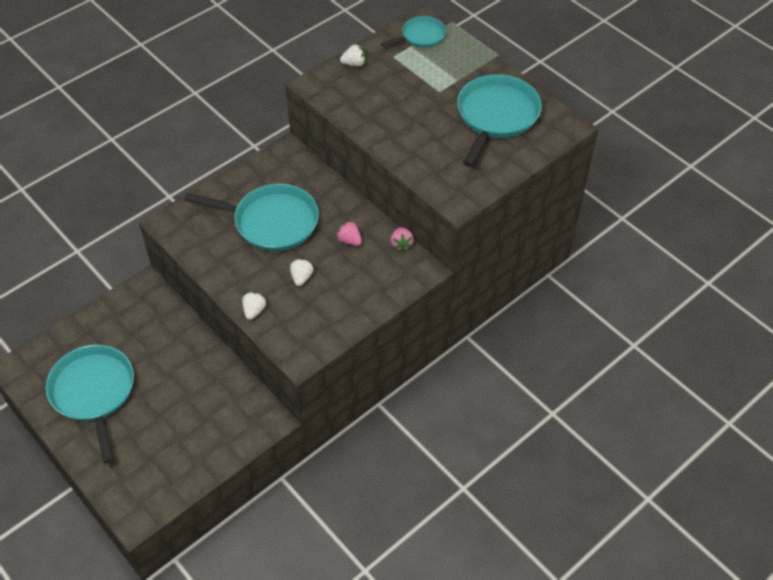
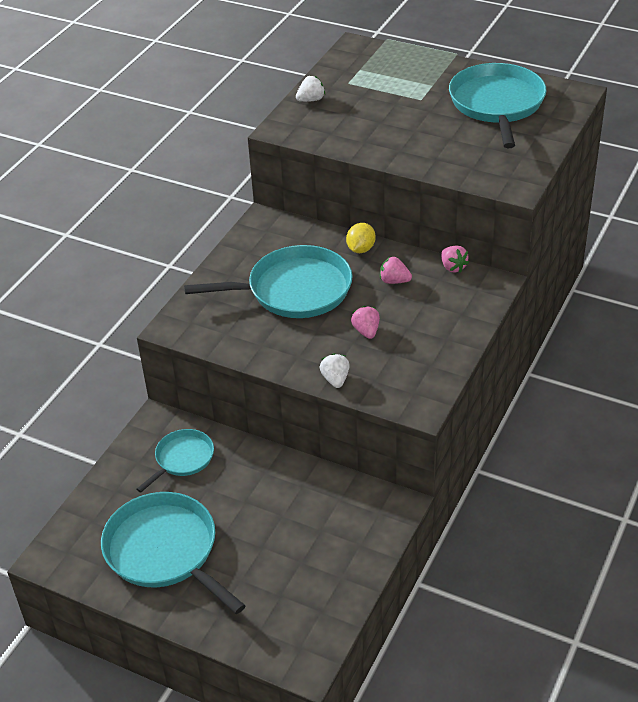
camera: 20 degrees left, 10 degrees down
white strawberry [290,259,313,286] -> pink strawberry [351,306,380,339]
turquoise pan [381,16,446,48] -> turquoise pan moved to [137,429,214,493]
none -> yellow lemon [346,223,376,253]

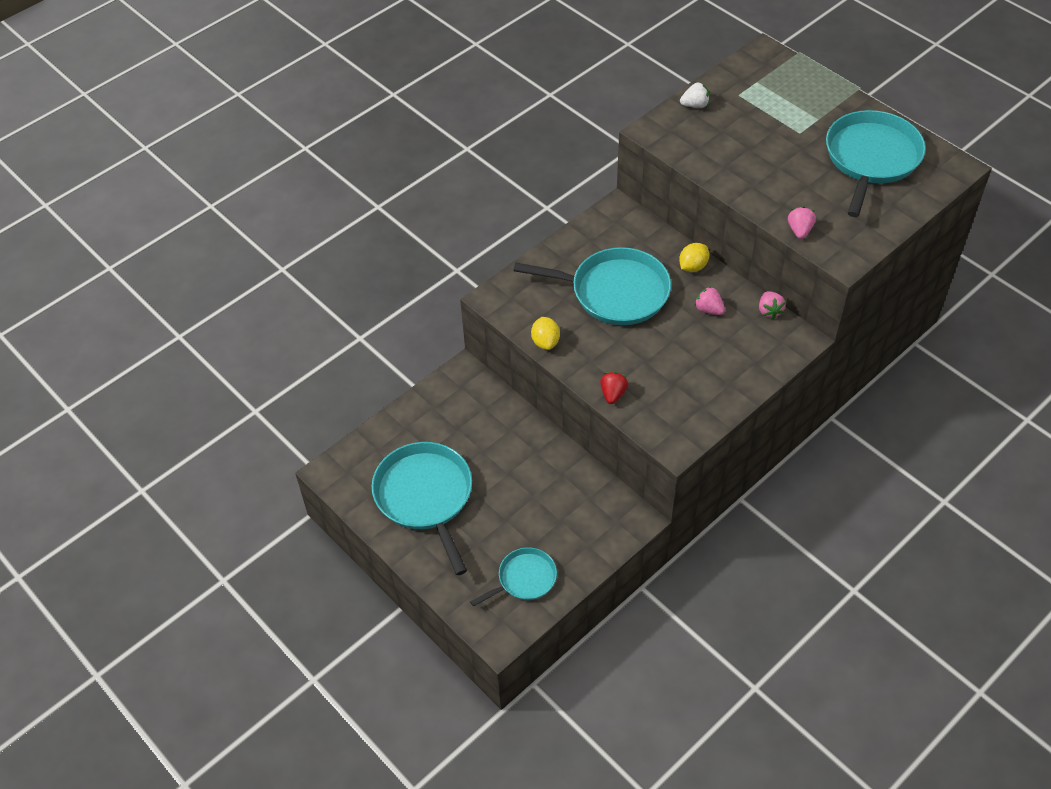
camera: 20 degrees right, 10 degrees up
turquoise pan [137,429,214,493] -> turquoise pan moved to [470,547,557,607]
white strawberry [320,353,350,388] -> red strawberry [600,372,628,404]
pink strawberry [351,306,380,339] -> pink strawberry moved to [788,206,816,239]
none -> yellow lemon [531,317,560,350]

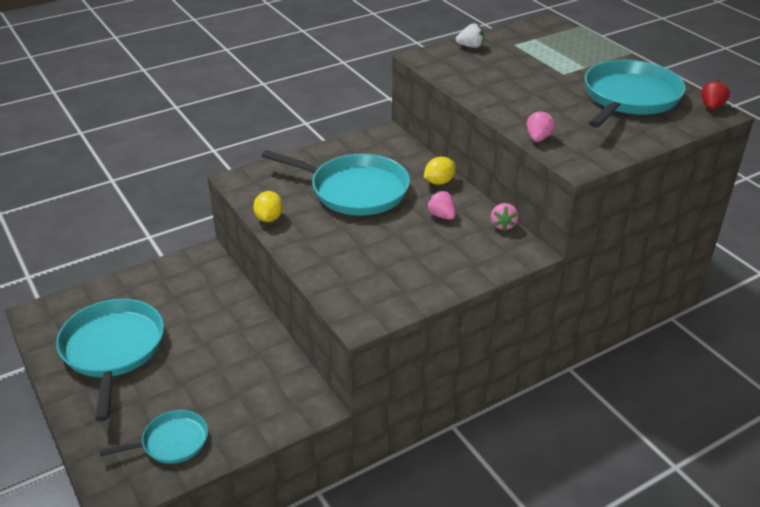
camera: 10 degrees right, 15 degrees down
red strawberry [600,372,628,404] -> red strawberry moved to [701,80,730,110]

